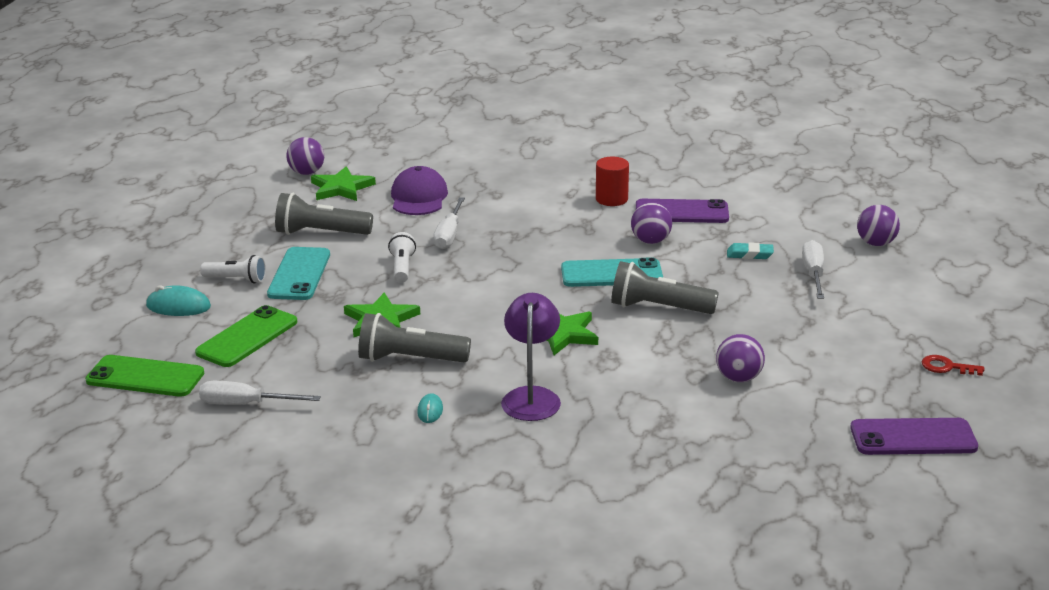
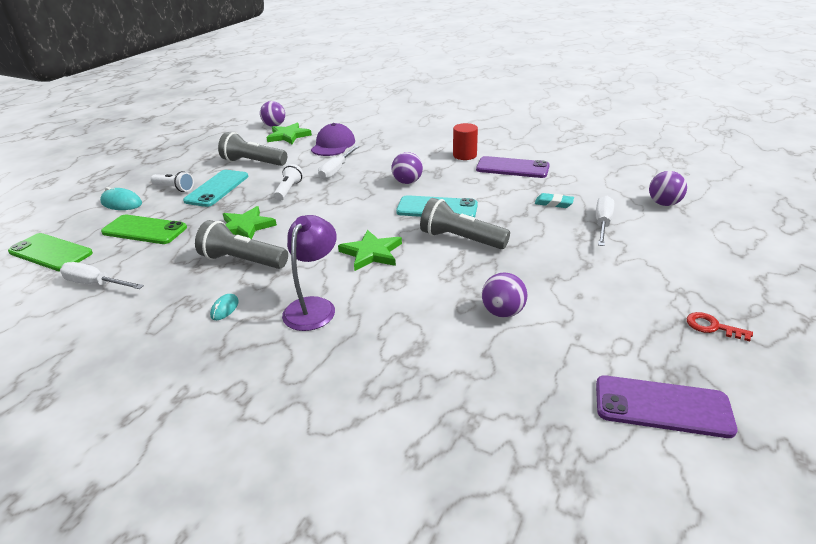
camera: 15 degrees right, 5 degrees up
green phone [195,305,297,367] -> green phone turned 60 degrees clockwise [101,215,187,244]
purple ball [631,203,672,244] -> purple ball moved to [391,152,423,184]

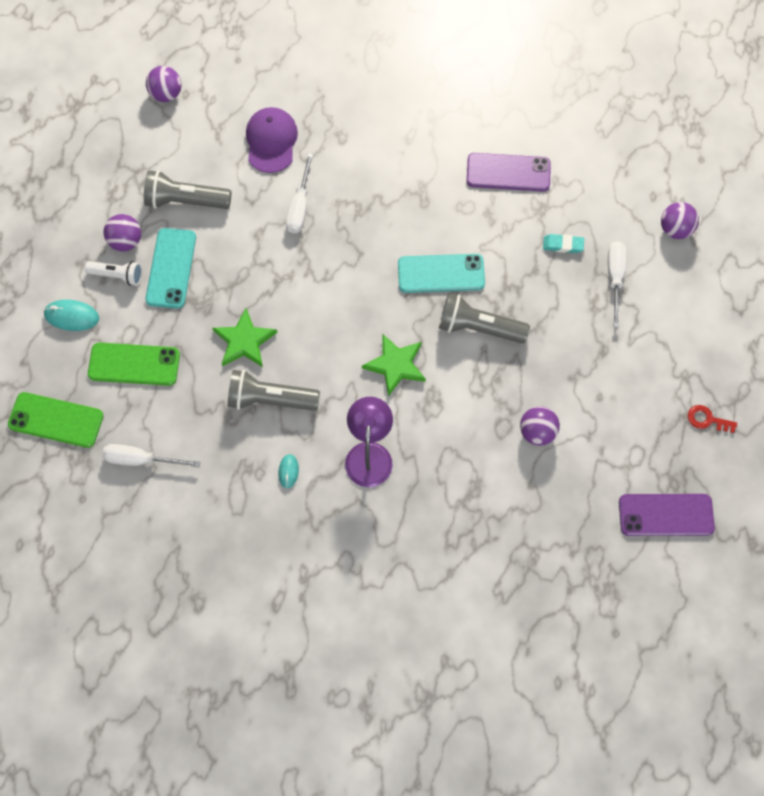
camera: 15 degrees left, 35 degrees up
green star [266,123,312,144] -> none
white flashlight [273,164,303,201] -> none
purple ball [391,152,423,184] -> purple ball moved to [103,214,141,251]
red cylinder [453,123,478,160] -> none

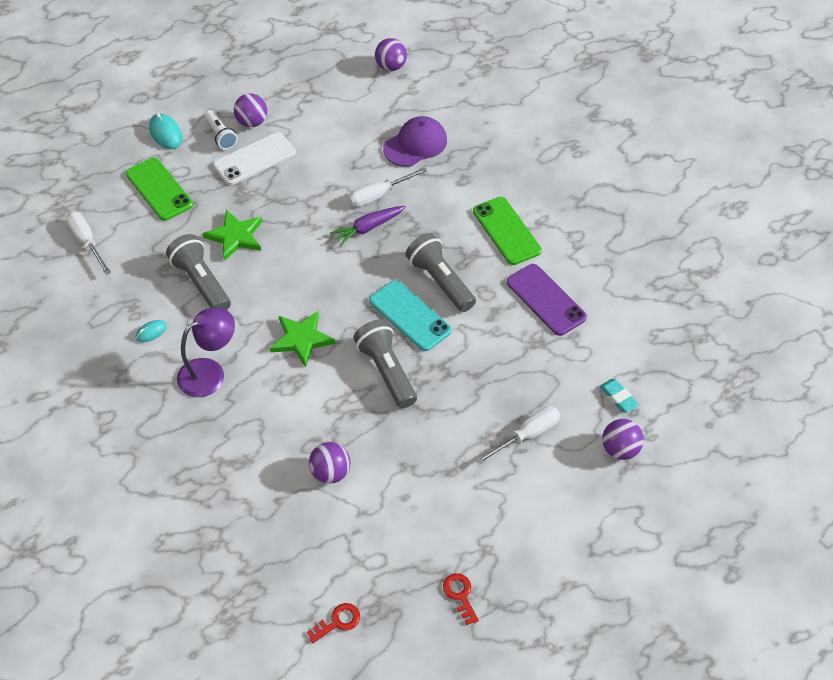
camera: 50 degrees right, 15 degrees down
green phone [8,392,104,448] -> green phone moved to [473,197,542,265]
grey flashlight [144,170,231,209] -> grey flashlight moved to [405,233,476,312]
turquoise phone [145,228,196,309] -> white phone [213,132,296,185]
turquoise eraser [543,234,584,253] -> turquoise eraser moved to [599,379,639,413]
purple phone [619,494,715,536] -> red key [307,603,360,643]
none -> purple carrot [330,206,406,246]

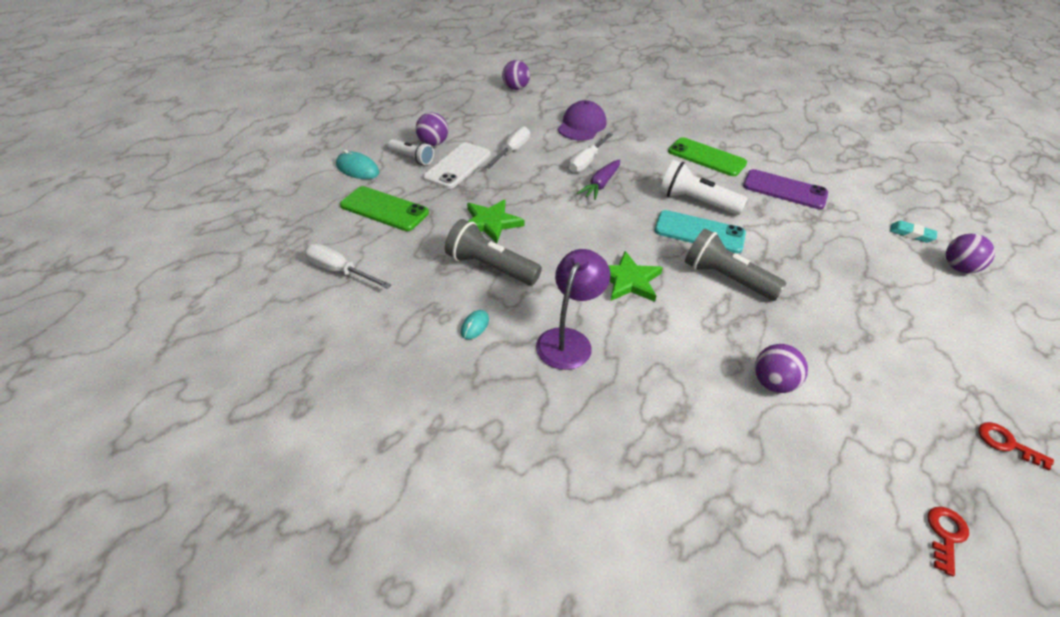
camera: 30 degrees left, 10 degrees down
grey flashlight [405,233,476,312] -> white flashlight [660,160,748,215]
white screwdriver [476,406,560,464] -> white screwdriver moved to [485,126,530,169]

